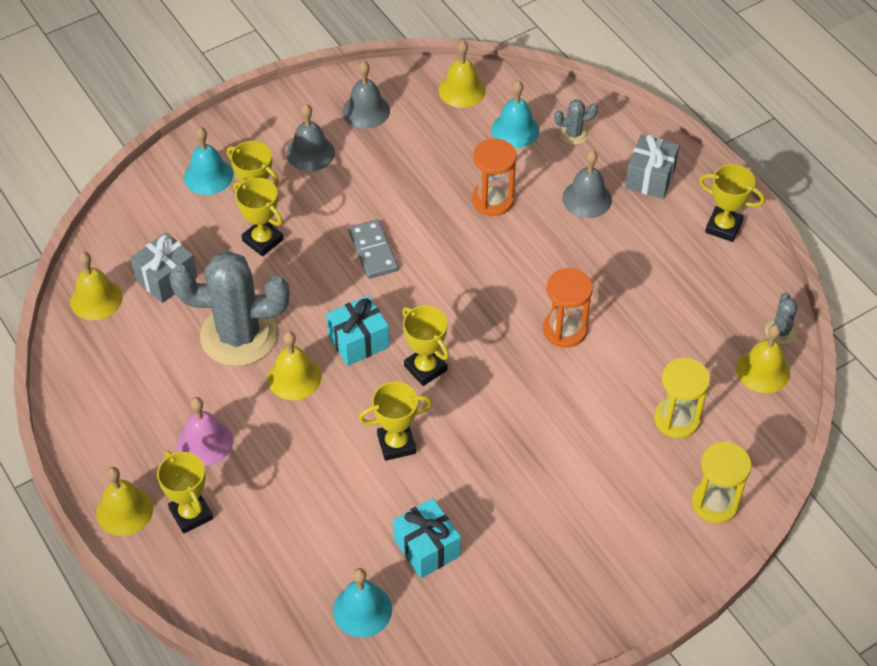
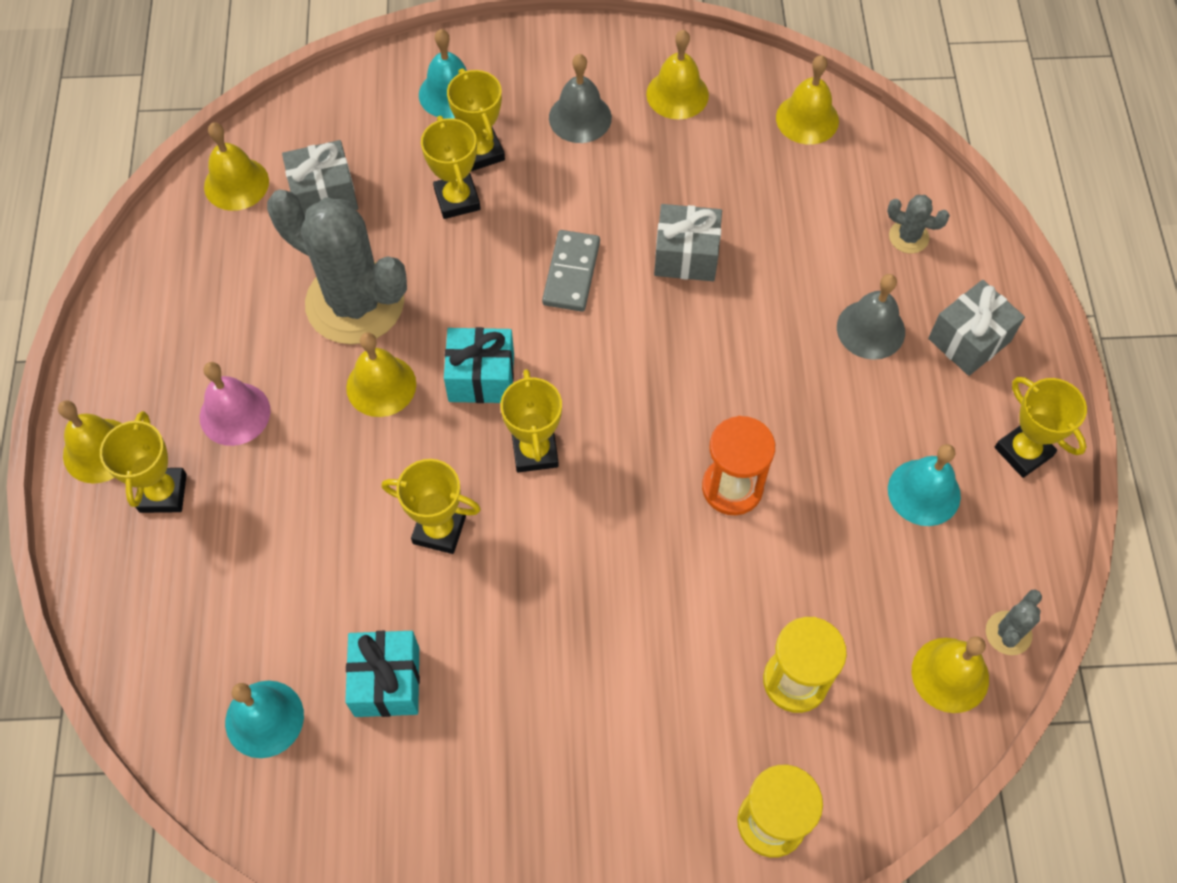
camera: 30 degrees right, 10 degrees up
grey bell [343,61,390,129] -> yellow bell [646,30,709,119]
orange hourglass [472,139,517,216] -> none
turquoise bell [492,80,539,148] -> turquoise bell moved to [888,444,961,526]
none -> grey gift [654,204,722,281]

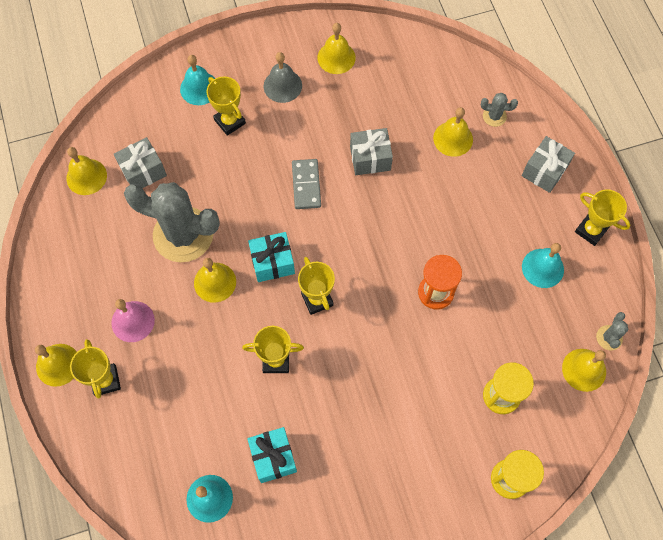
camera: 15 degrees left, 5 degrees up
yellow trophy [421,116,481,219] -> none
yellow bell [776,55,839,145] -> yellow bell moved to [433,107,473,157]
grey bell [837,274,905,360] -> none

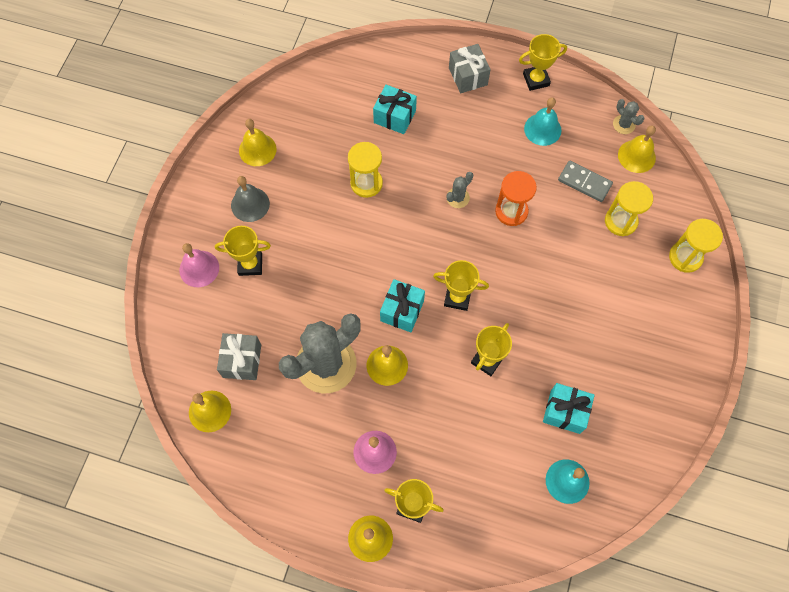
camera: 55 degrees left, 0 degrees up
turquoise bell [180,55,216,105] -> pink bell [179,243,219,287]
grey domino [292,159,321,209] -> grey domino moved to [558,160,613,202]
grey gift [350,128,393,175] -> yellow hourglass [348,142,383,198]
yellow bell [433,107,473,157] -> turquoise gift [373,85,417,134]
grey cactus [481,93,518,127] -> grey cactus moved to [446,172,473,208]

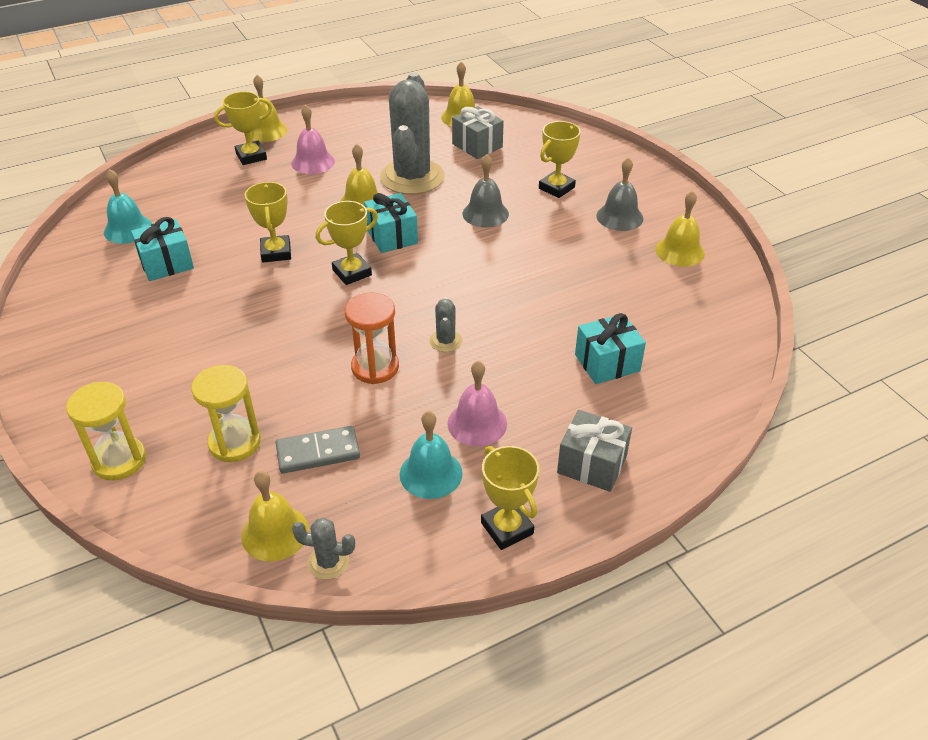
camera: 135 degrees right, 25 degrees down
pink bell [179,243,219,287] -> pink bell moved to [447,361,507,446]
yellow hourglass [348,142,383,198] -> none
yellow trophy [519,34,567,91] -> yellow trophy turned 60 degrees counterclockwise [481,446,539,550]
none -> grey bell [462,154,509,227]

